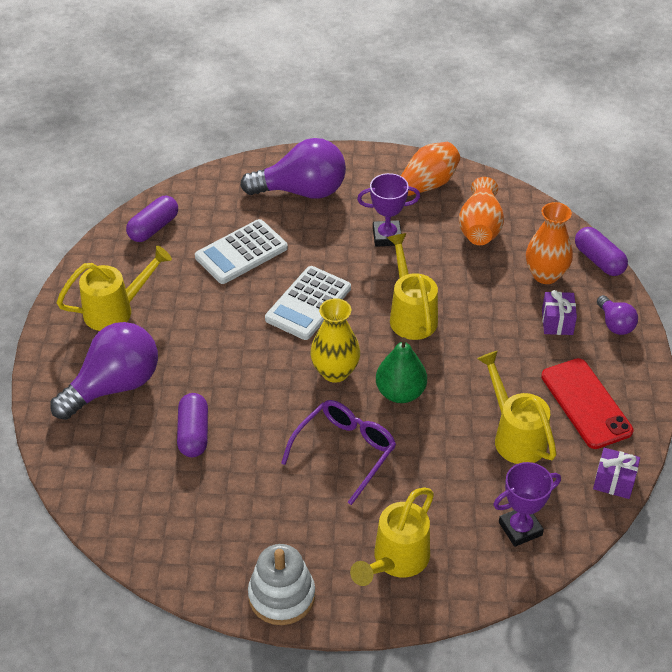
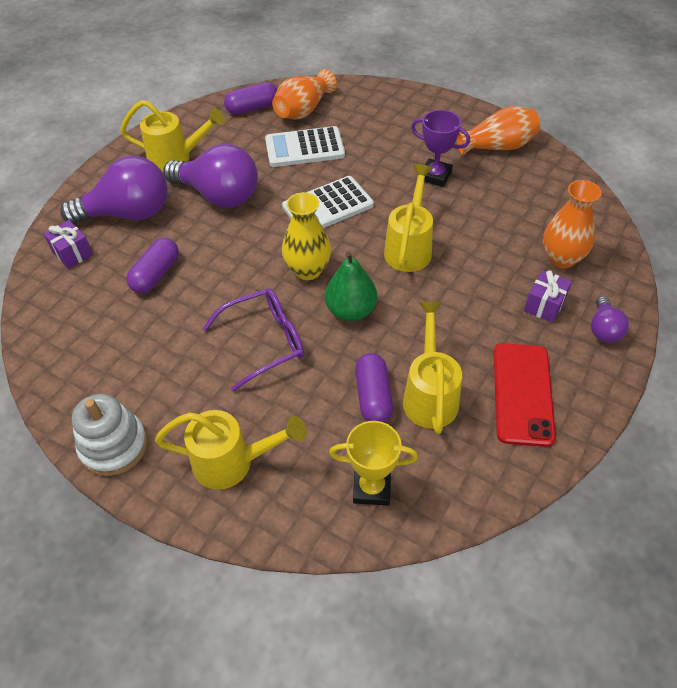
camera: 30 degrees right, 5 degrees up
purple light bulb [240,138,346,199] -> purple light bulb moved to [163,144,258,208]
yellow watering can [350,487,434,586] -> yellow watering can turned 150 degrees counterclockwise [155,410,307,490]
orange vase [459,177,504,245] -> orange vase moved to [272,69,337,119]
purple trophy [493,462,561,547] -> yellow trophy [329,421,418,505]
purple capsule [575,227,628,276] -> purple capsule moved to [355,353,393,423]
purple gift [593,448,640,499] -> purple gift moved to [44,220,93,269]

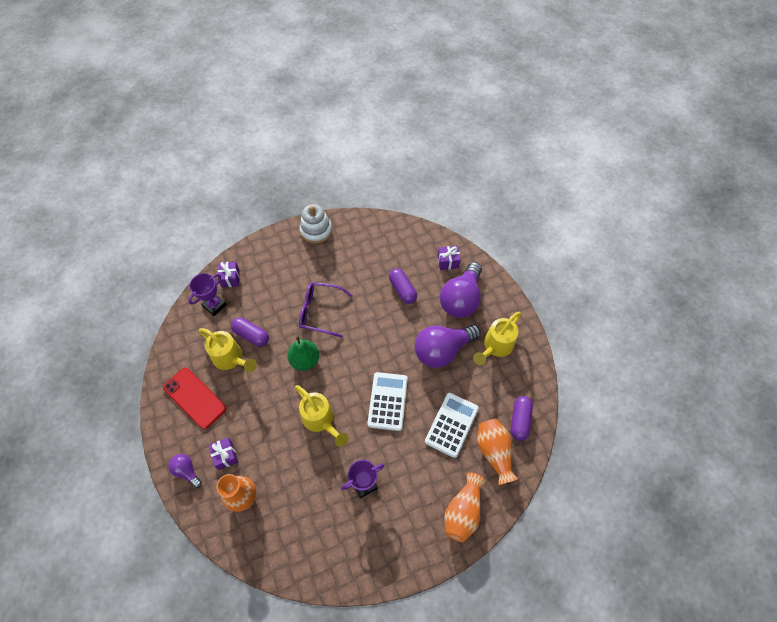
camera: 125 degrees right, 10 degrees up
yellow watering can [155,410,307,490] -> none
purple glasses [202,288,304,392] -> purple glasses turned 90 degrees clockwise [299,282,353,338]
yellow vase [282,192,331,280] -> none
yellow trophy [329,421,418,505] -> purple trophy [188,273,227,316]
orange vase [457,106,540,156] -> orange vase moved to [444,472,486,542]
none -> purple gift [218,261,240,288]

